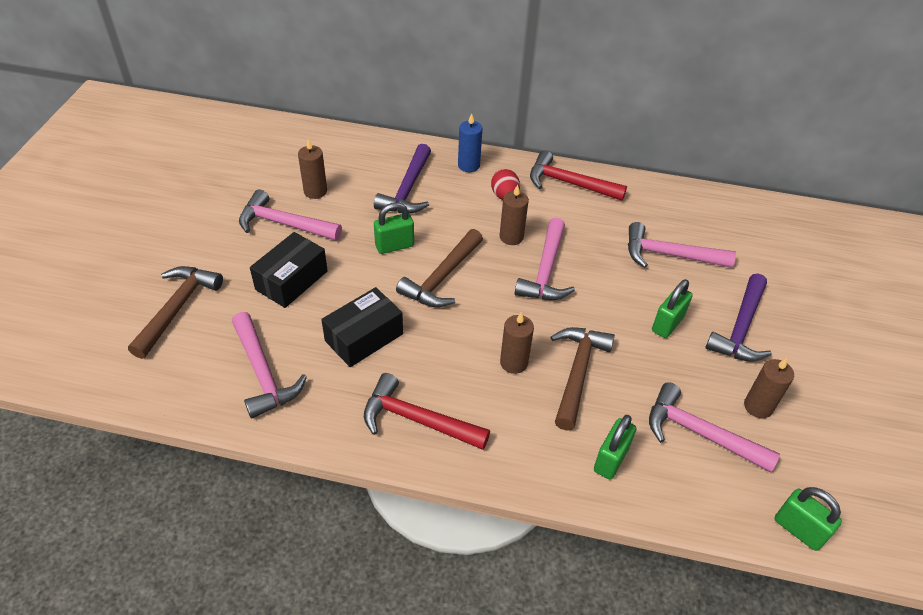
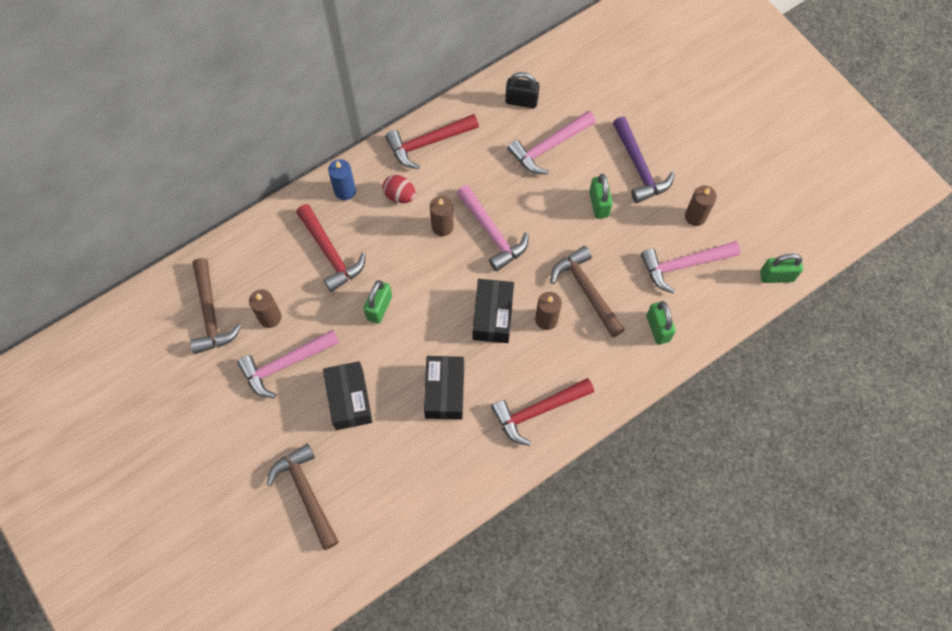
camera: 45 degrees left, 20 degrees up
pink hammer [232,312,307,419] -> none
purple hammer [374,144,431,214] -> red hammer [296,204,366,292]
brown hammer [396,229,483,307] -> brown hammer moved to [190,258,241,354]
none -> black box [473,279,514,343]
none -> black padlock [505,72,540,108]

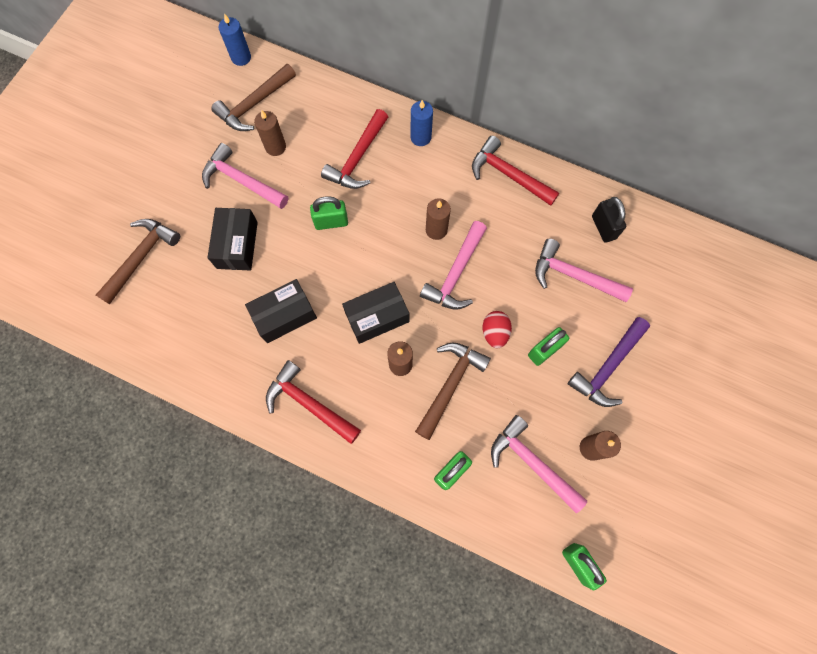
camera: 60 degrees right, 5 degrees up
black box [323,361,372,430] -> black box turned 45 degrees counterclockwise [207,208,258,271]
red egg [382,175,416,203] -> red egg moved to [483,311,512,348]
none -> blue candle [218,14,251,66]

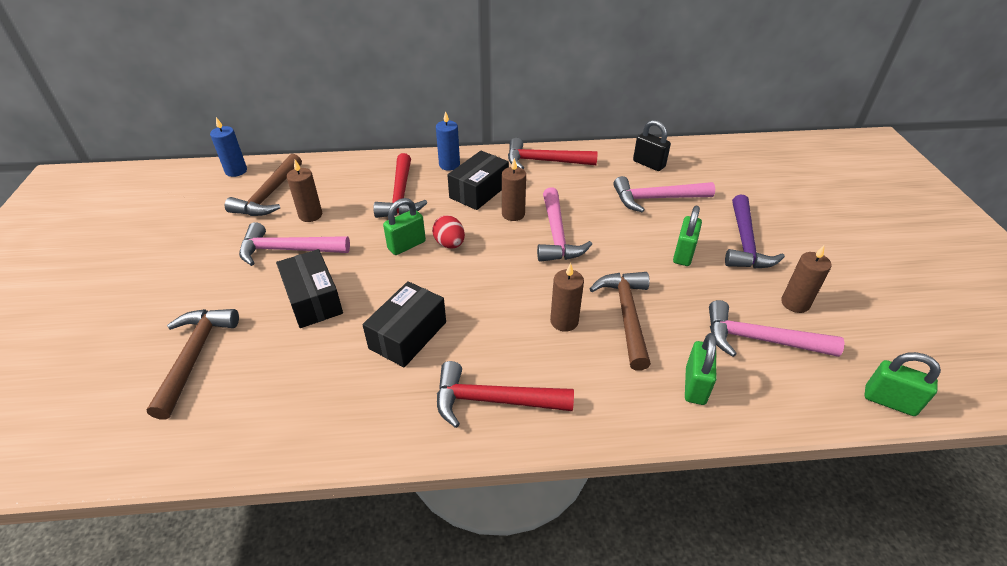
camera: 30 degrees left, 30 degrees down
black box [342,282,410,344] -> black box moved to [447,151,509,210]
red egg [483,311,512,348] -> red egg moved to [432,215,465,248]

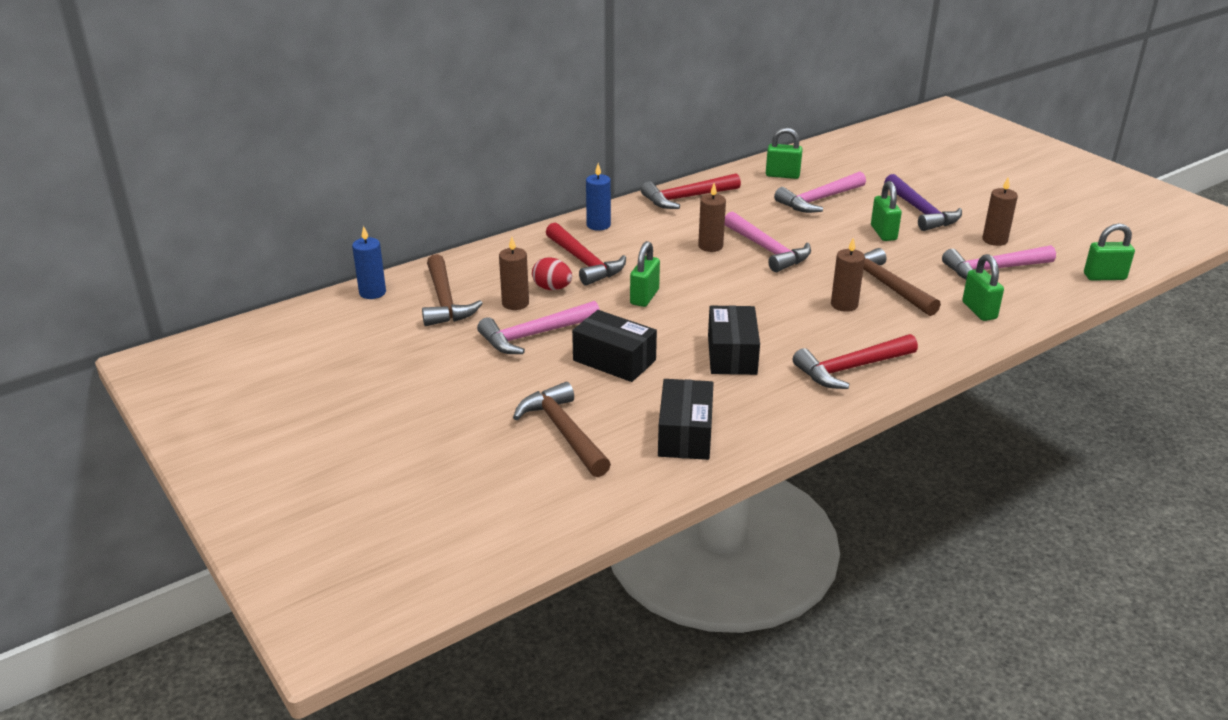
camera: 30 degrees left, 10 degrees down
red egg [432,215,465,248] -> red egg moved to [532,257,572,290]
black box [447,151,509,210] -> black box moved to [658,379,713,460]
black padlock [633,120,671,171] -> green padlock [766,127,803,179]

